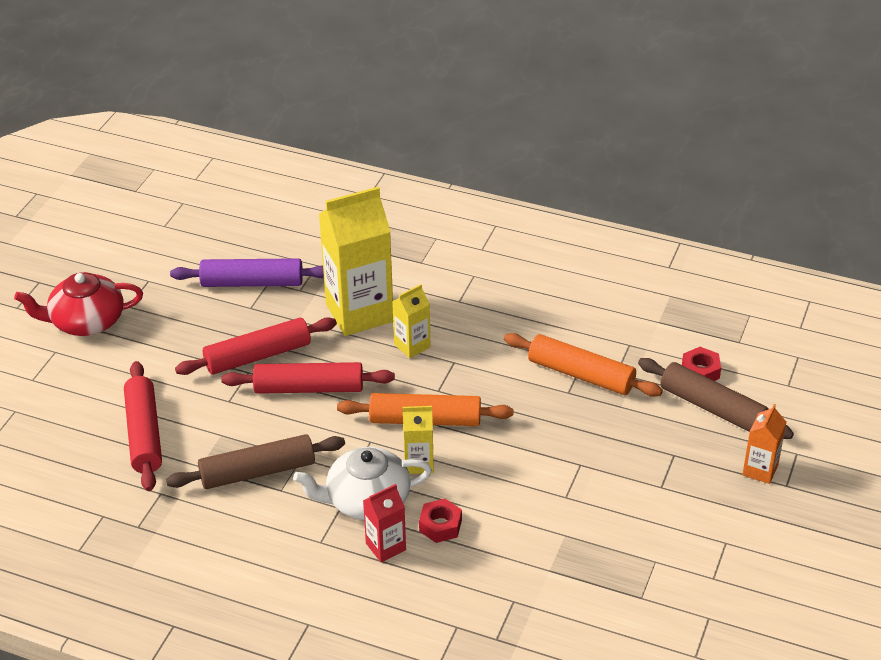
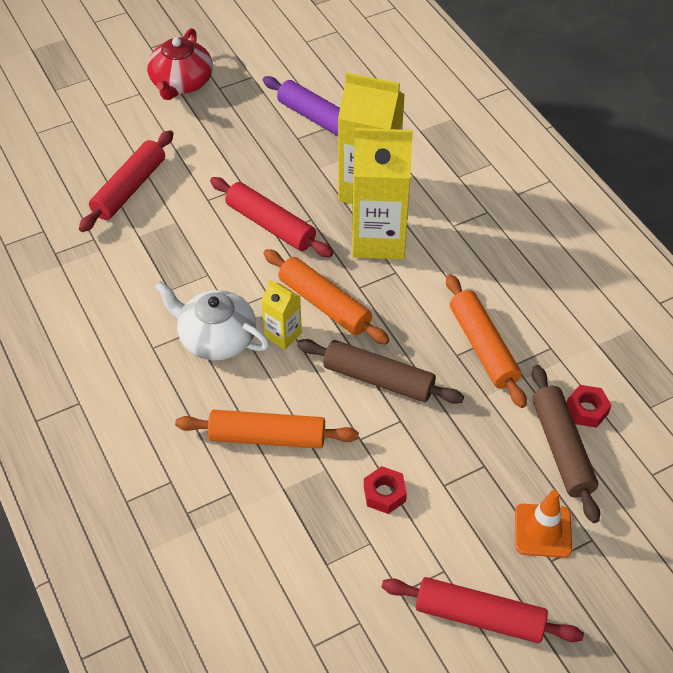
camera: 40 degrees right, 10 degrees up
red teapot [14,272,143,336] -> red teapot turned 105 degrees counterclockwise [147,28,213,100]
brown rolling pin [166,434,345,489] -> brown rolling pin moved to [297,339,464,404]
red rolling pin [175,317,337,375] -> red rolling pin moved to [382,577,584,643]
red carton [363,484,406,562] -> none
yellow carton [392,284,431,358] -> yellow carton [352,128,413,259], size x2.05
red nut [419,499,462,543] -> red nut moved to [364,466,407,514]
orange carton [742,404,786,484] -> orange traffic cone [515,490,572,558]
none -> orange rolling pin [175,410,359,449]

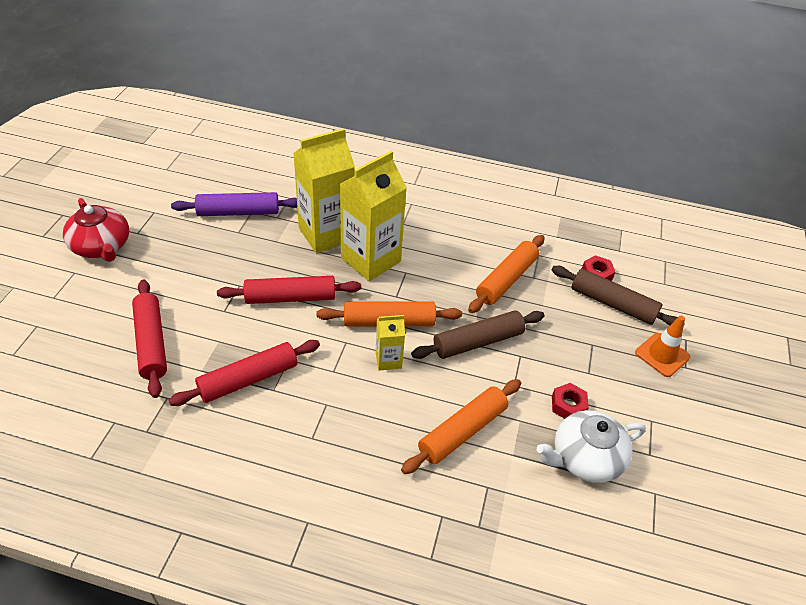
camera: 50 degrees left, 5 degrees down
white teapot [155,281,270,360] -> white teapot moved to [537,410,646,483]
red rolling pin [382,577,584,643] -> red rolling pin moved to [169,340,320,406]
orange rolling pin [446,274,527,408] -> orange rolling pin turned 75 degrees counterclockwise [468,235,545,313]

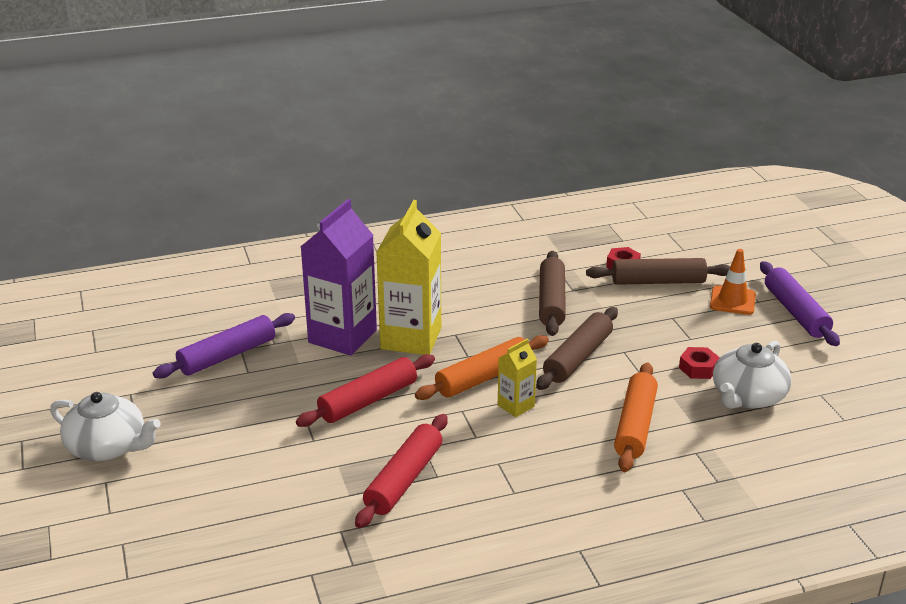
camera: 30 degrees left, 15 degrees down
red teapot [63,198,129,262] -> white teapot [50,392,161,461]
red rolling pin [132,280,167,398] -> none
yellow carton [293,128,355,253] -> purple carton [300,199,377,356]
orange rolling pin [468,235,545,313] -> brown rolling pin [539,251,566,336]
none -> purple rolling pin [760,261,840,346]

